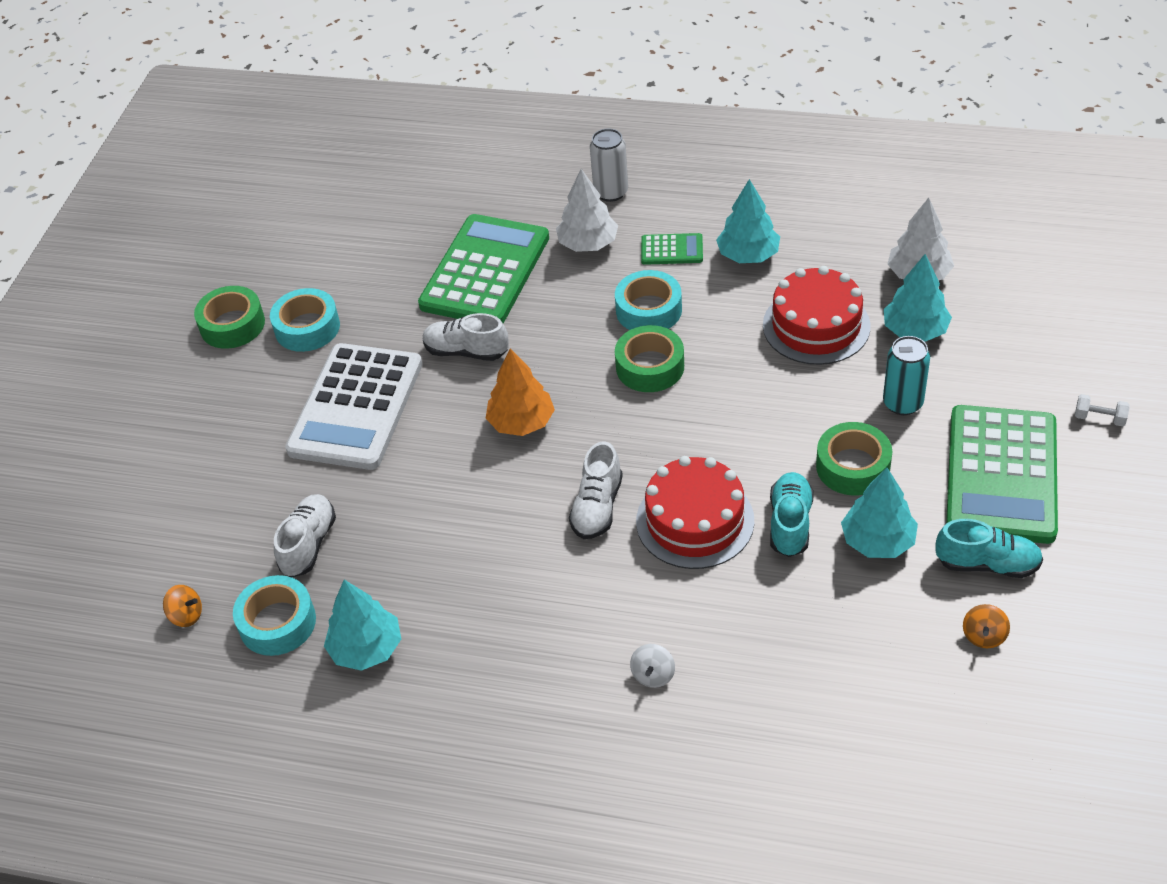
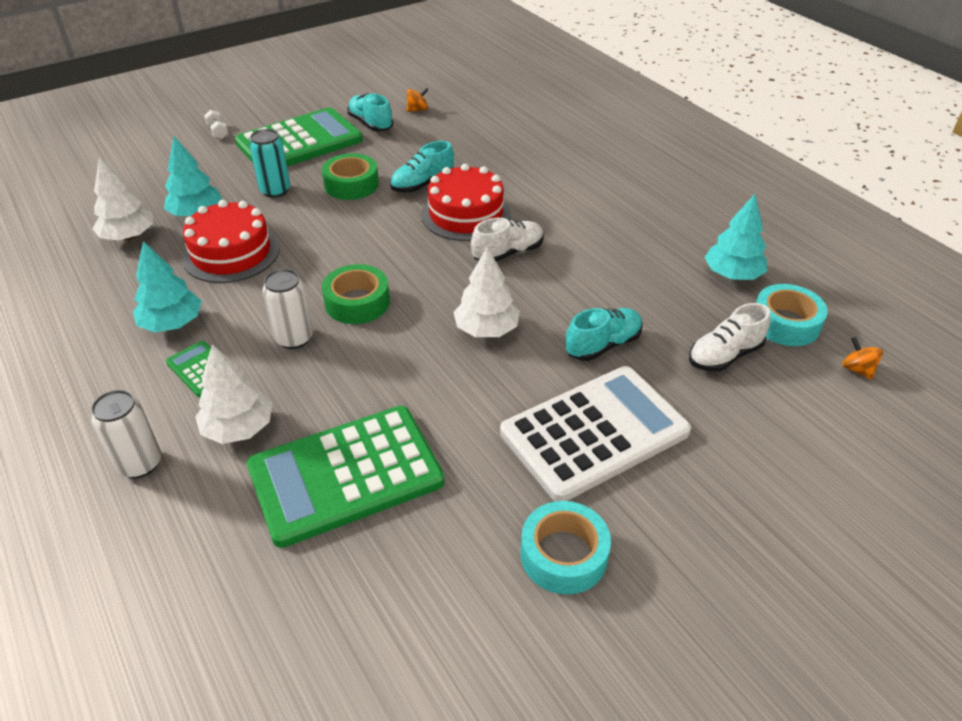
camera: 140 degrees left, 5 degrees down
green tape [194,286,265,349] -> none
white shoe [423,313,509,361] -> none
orange tree [486,348,555,436] -> white tree [453,247,520,337]
turquoise tape [615,270,682,330] -> white can [263,269,313,349]
white spinning top [630,644,675,688] -> none
turquoise tree [841,468,918,558] -> none
none -> turquoise shoe [566,308,643,361]

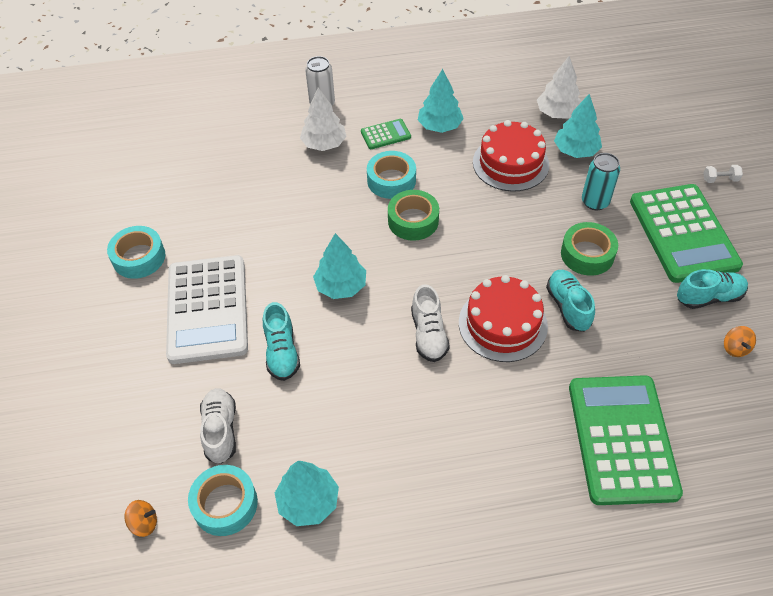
camera: 115 degrees right, 10 degrees up
green calculator [247,406,444,548] -> green calculator moved to [569,375,683,505]
white can [263,269,313,349] -> turquoise tape [367,151,416,199]
white tree [453,247,520,337] -> turquoise tree [313,233,366,299]

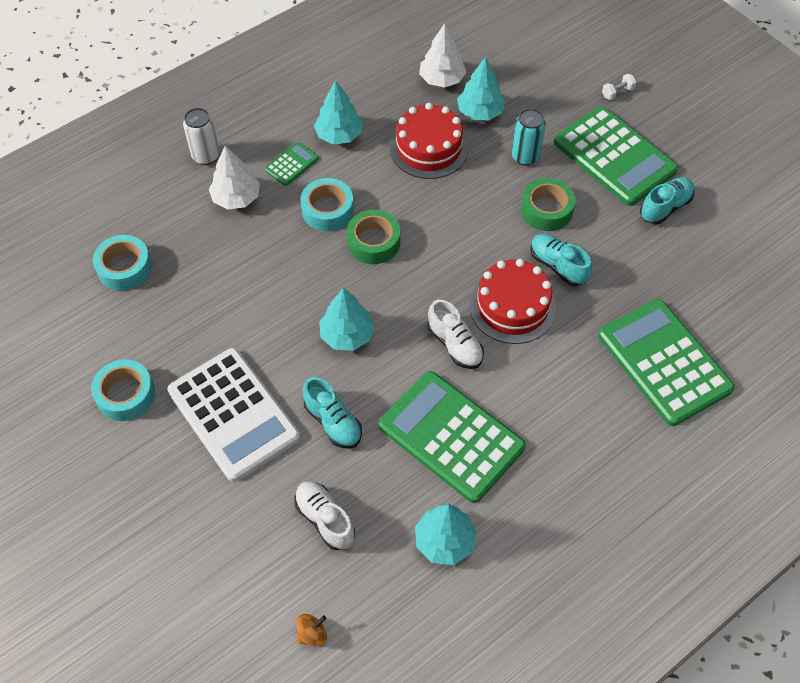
camera: 30 degrees left, 5 degrees up
turquoise tape [188,465,258,536] -> turquoise tape moved to [93,235,152,291]
orange spinning top [724,326,756,357] -> none
none -> green calculator [379,371,526,503]

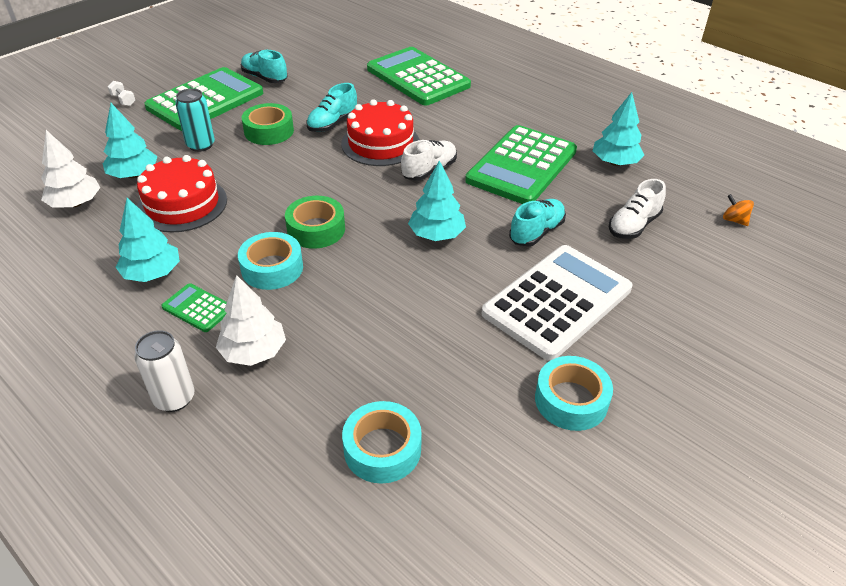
camera: 100 degrees left, 15 degrees down
green calculator [598,299,735,426] -> green calculator turned 90 degrees clockwise [367,47,471,106]

